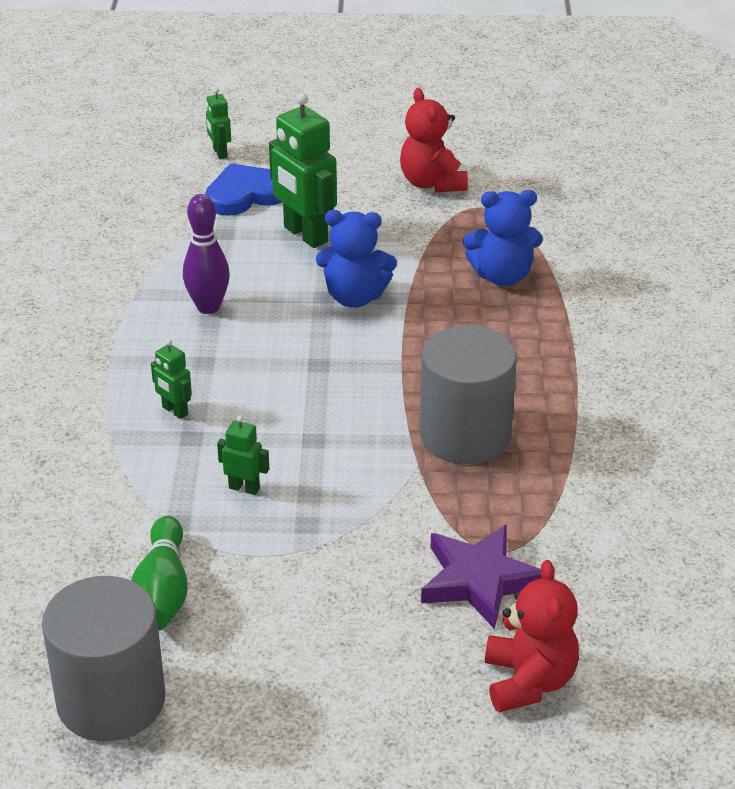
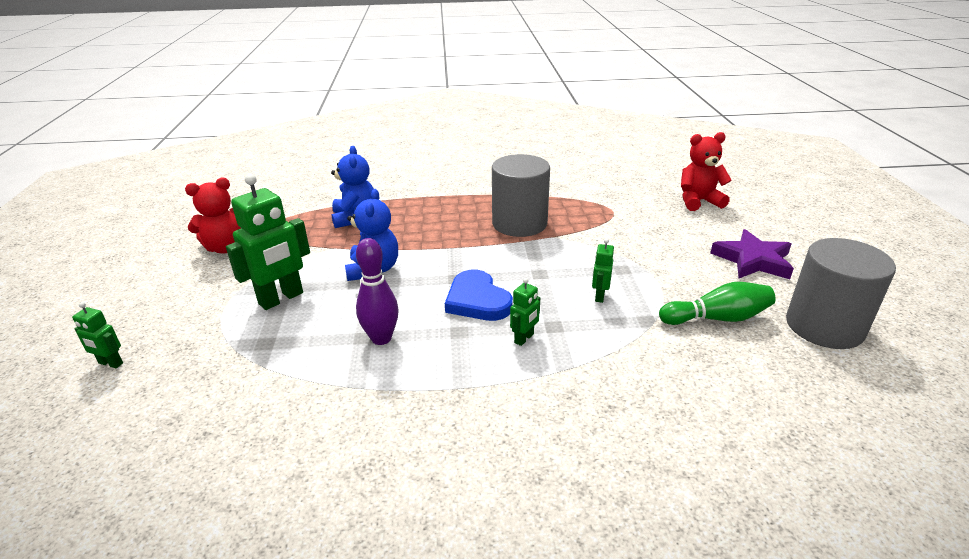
camera: 95 degrees left, 5 degrees down
blue heart [205,164,282,216] -> blue heart moved to [445,270,513,321]
green robot [206,88,231,159] -> green robot turned 45 degrees clockwise [72,302,123,368]
purple star [421,524,542,629] -> purple star moved to [710,229,794,279]

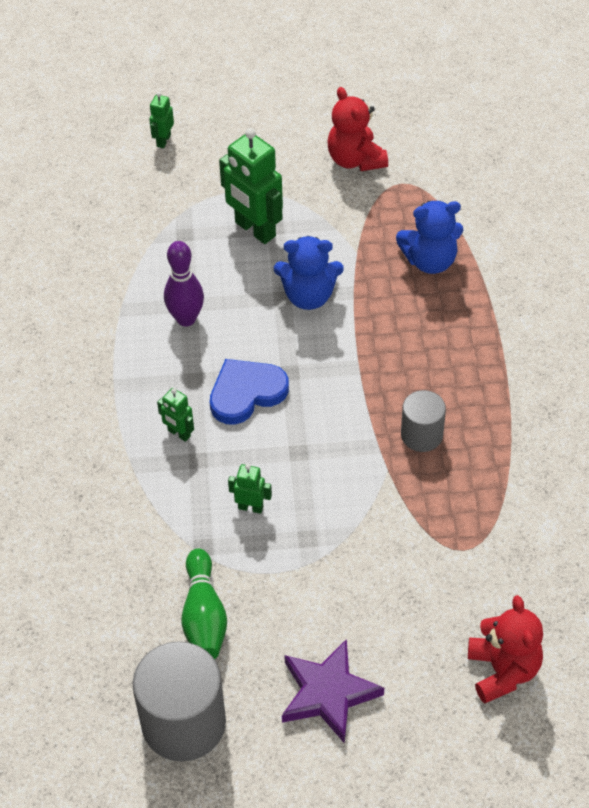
camera: 90 degrees right, 20 degrees up
grey cylinder [492,154,550,237] -> grey cylinder [401,390,446,452], size x0.56

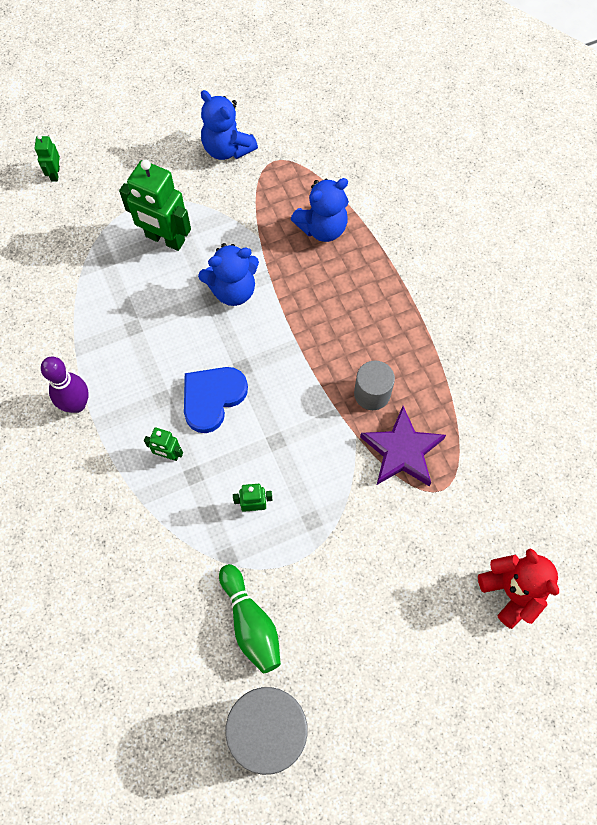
camera: 20 degrees left, 15 degrees up
purple bowling pin [164,241,204,326] -> purple bowling pin moved to [41,356,89,413]
purple star [282,639,384,743] -> purple star moved to [360,406,446,486]
red teddy bear [328,87,388,171] -> blue teddy bear [201,90,258,160]

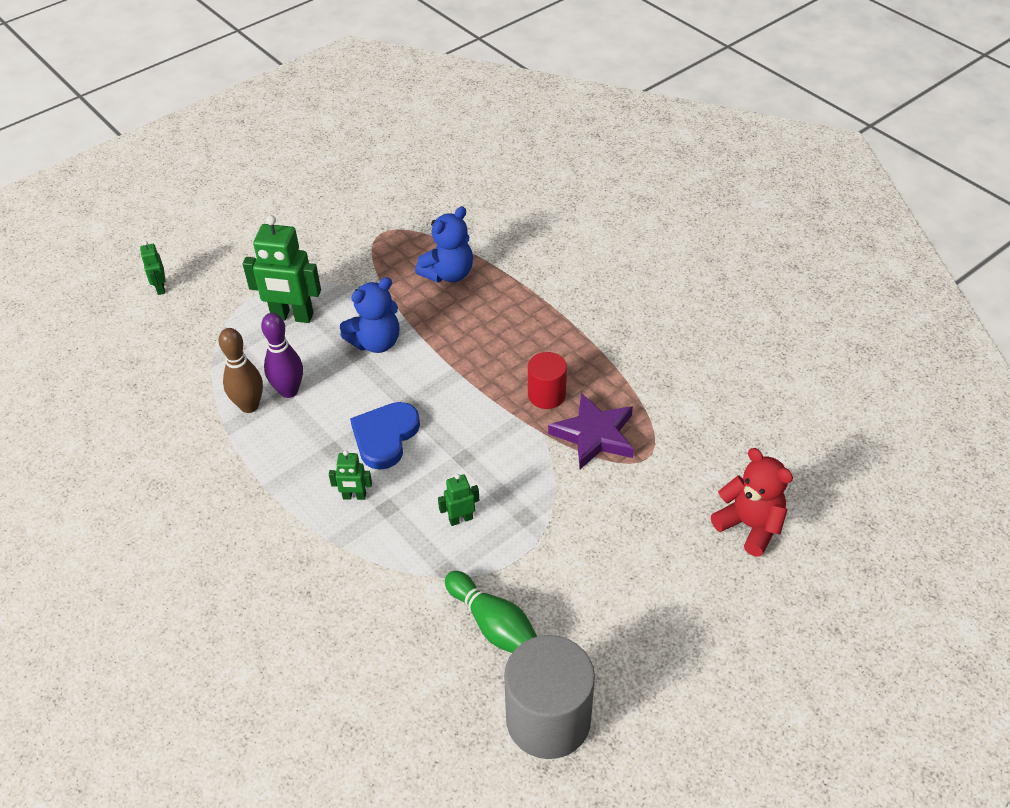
camera: 15 degrees left, 20 degrees down
purple bowling pin [41,356,89,413] -> purple bowling pin moved to [261,313,303,398]
blue teddy bear [201,90,258,160] -> none
grey cylinder [354,361,395,410] -> red cylinder [528,352,567,409]
none -> brown bowling pin [219,328,263,413]

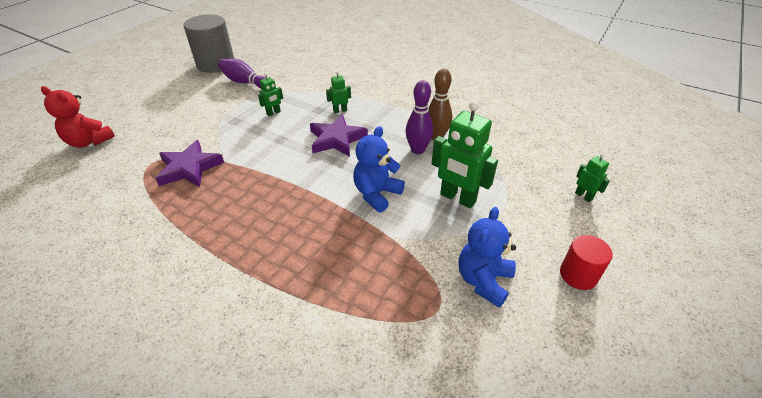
camera: 160 degrees right, 5 degrees down
green robot [243,215,321,323] -> green robot turned 135 degrees counterclockwise [432,101,498,208]
blue heart [350,402,420,470] -> purple star [310,114,368,157]
blue teddy bear [415,206,473,283] -> blue teddy bear moved to [458,207,516,308]
green bowling pin [445,571,537,653] -> purple bowling pin [218,59,268,89]
red cylinder [528,352,567,409] -> red cylinder moved to [560,235,613,290]

